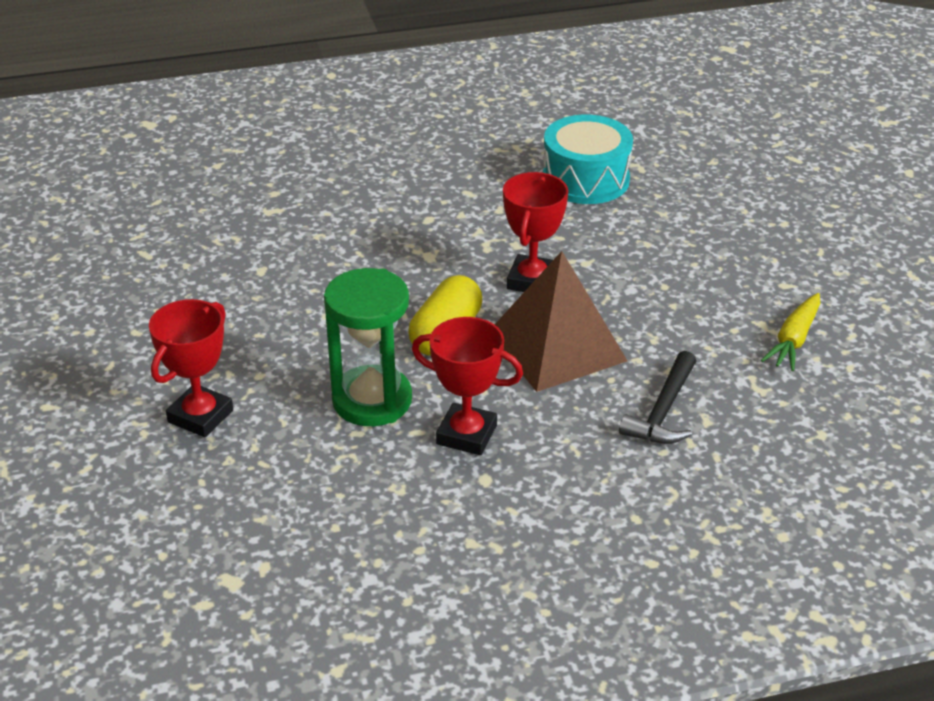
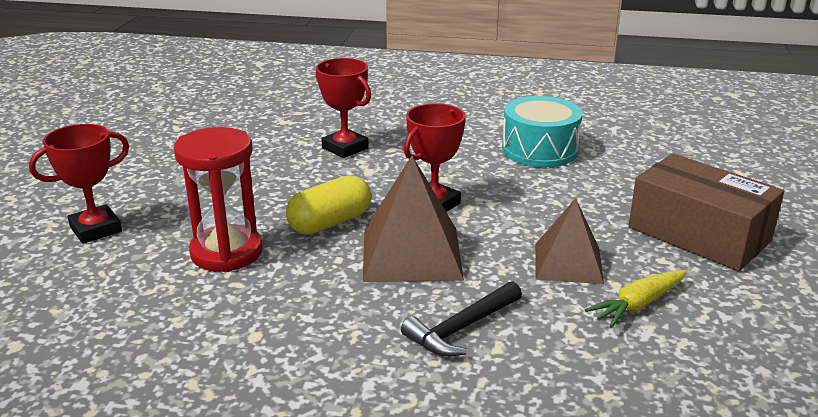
camera: 25 degrees right, 10 degrees down
green hourglass [324,268,412,426] -> red hourglass [174,127,263,272]
red trophy [412,317,523,455] -> red trophy moved to [315,58,371,158]
none -> brown pyramid [535,198,604,284]
none -> brown box [628,153,784,271]

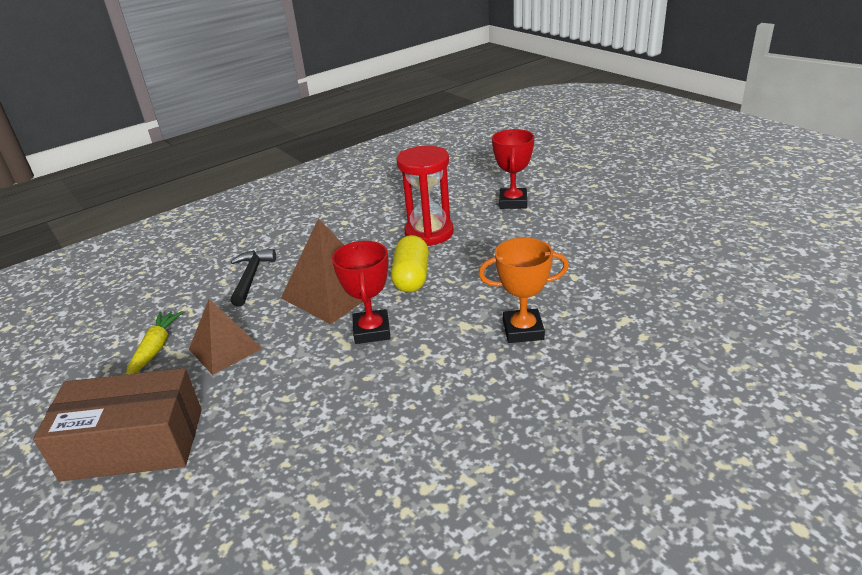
camera: 135 degrees right, 5 degrees up
red trophy [315,58,371,158] -> orange trophy [478,238,569,343]
turquoise drum [502,96,583,167] -> none

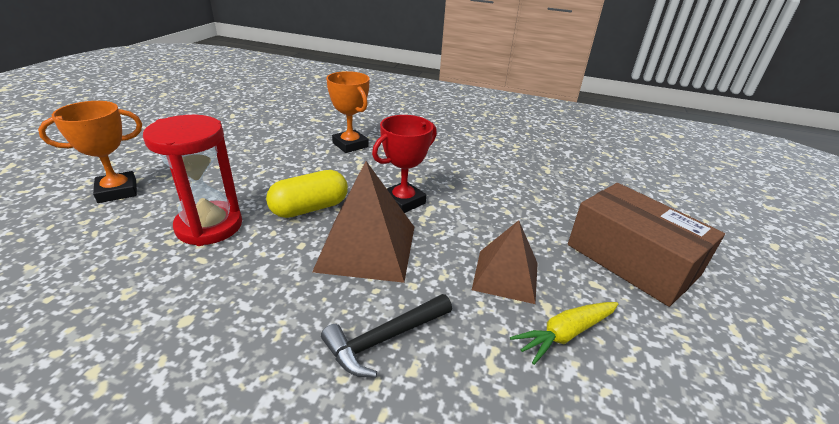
camera: 130 degrees left, 0 degrees up
red trophy [492,129,534,209] -> orange trophy [38,101,142,203]

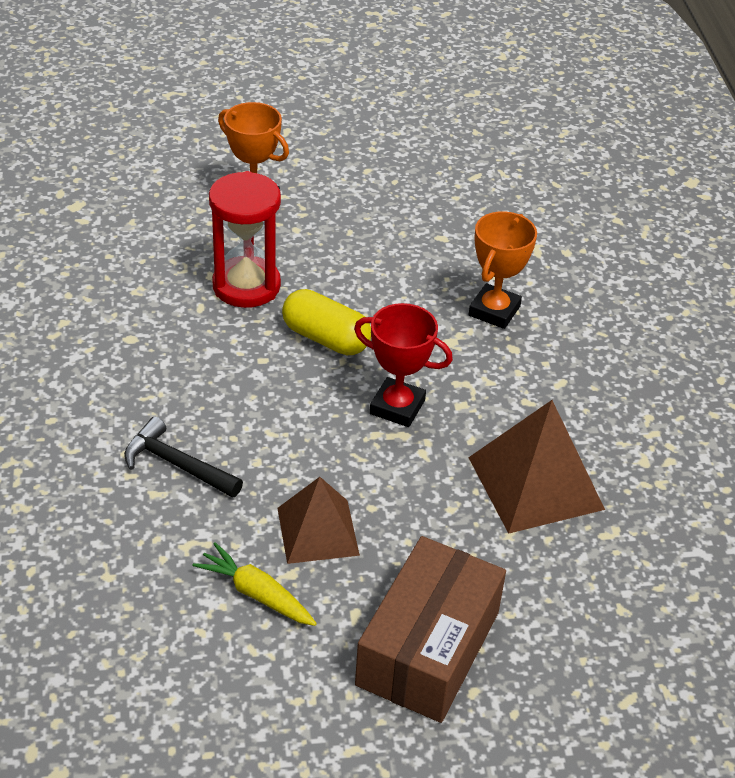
camera: 65 degrees right, 10 degrees up
brown pyramid [312,161,414,283] -> brown pyramid moved to [468,400,605,534]

